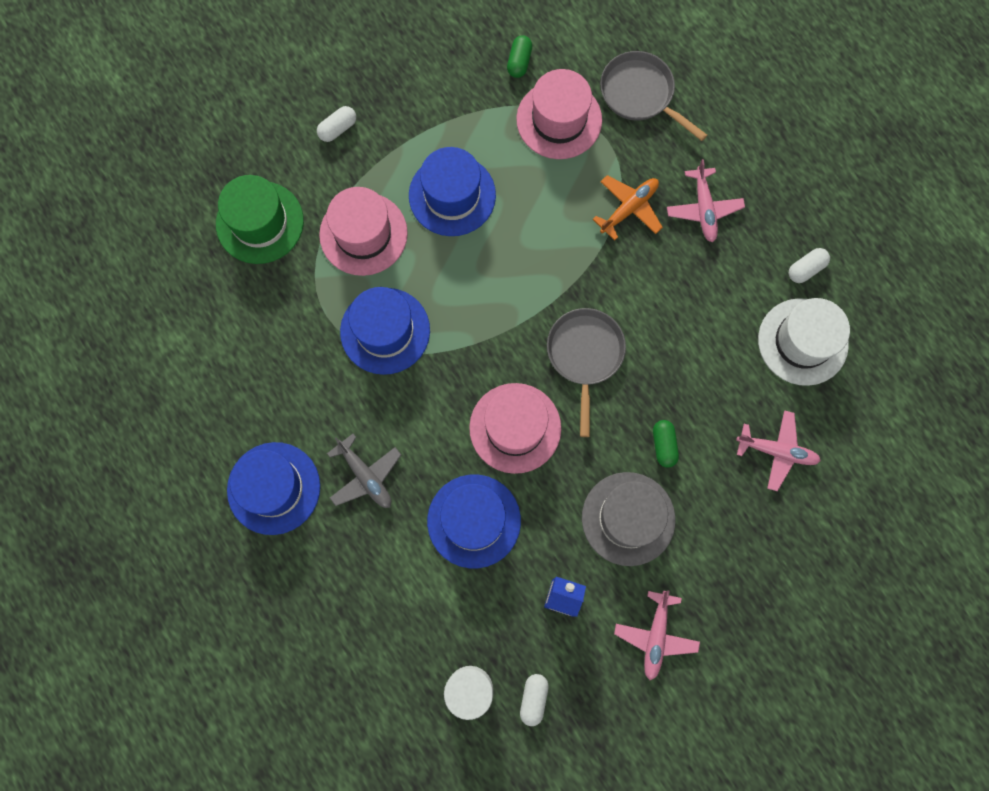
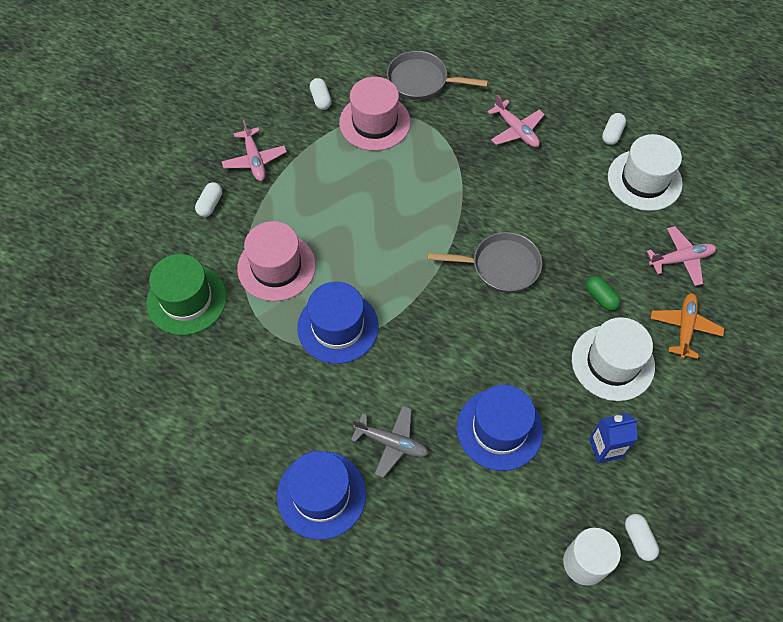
camera: 30 degrees left, 15 degrees down
blue hat [409,147,496,236] -> none
pink hat [469,383,561,474] -> none
green capsule [507,35,532,78] -> white capsule [310,78,332,110]
grey pan [547,308,626,437] -> grey pan turned 120 degrees clockwise [428,232,542,293]
grey hat [582,472,676,566] -> white hat [572,317,655,401]
orange plane [592,175,663,241] -> orange plane moved to [651,293,724,359]
pink plane [614,590,700,680] -> pink plane moved to [221,120,287,181]

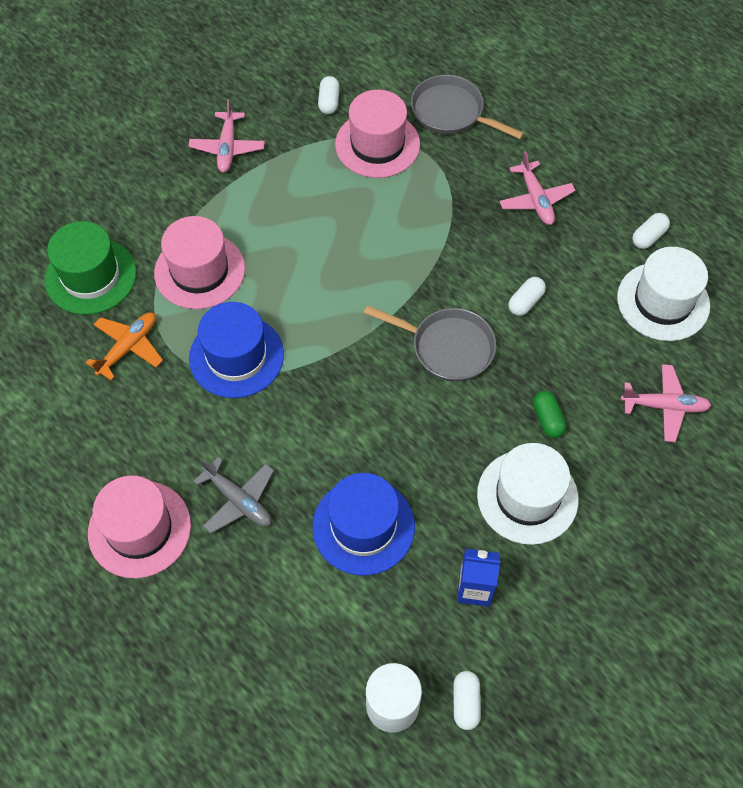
camera: 20 degrees right, 0 degrees up
white capsule [195,182,222,217] -> white capsule moved to [508,277,546,316]
blue hat [277,451,366,540] -> pink hat [88,476,191,578]
orange plane [651,293,724,359] -> orange plane moved to [86,312,163,380]

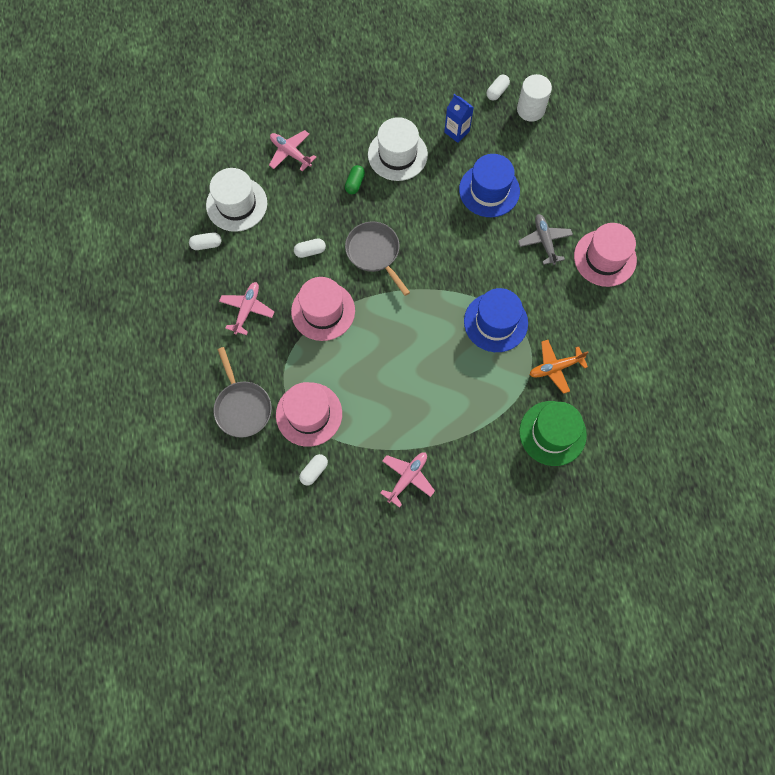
camera: 145 degrees left, 10 degrees up
pink hat [154,216,245,309] -> pink hat moved to [291,277,355,341]

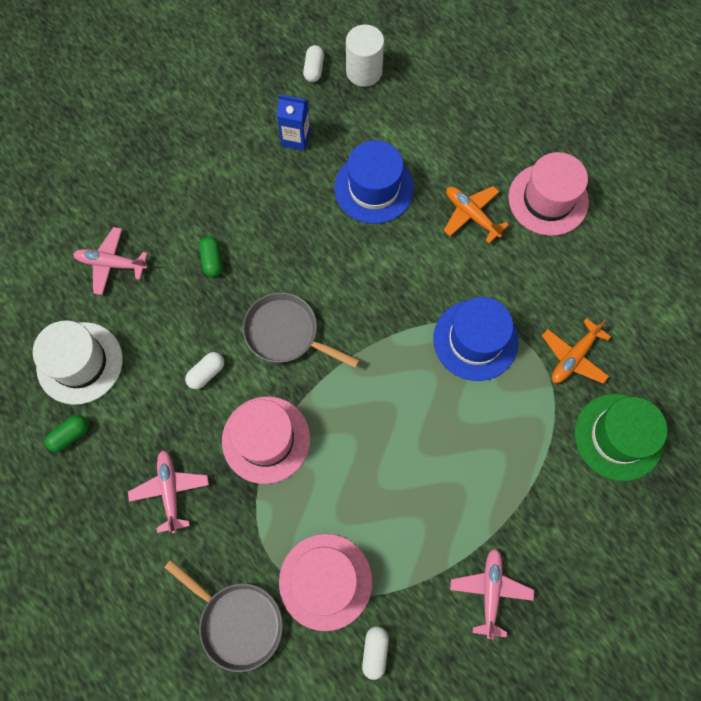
camera: 30 degrees left, 0 degrees up
white capsule [189,232,222,250] -> green capsule [45,415,88,452]
white hat [368,117,428,181] -> none
grey plane [518,214,573,265] -> orange plane [444,186,509,243]

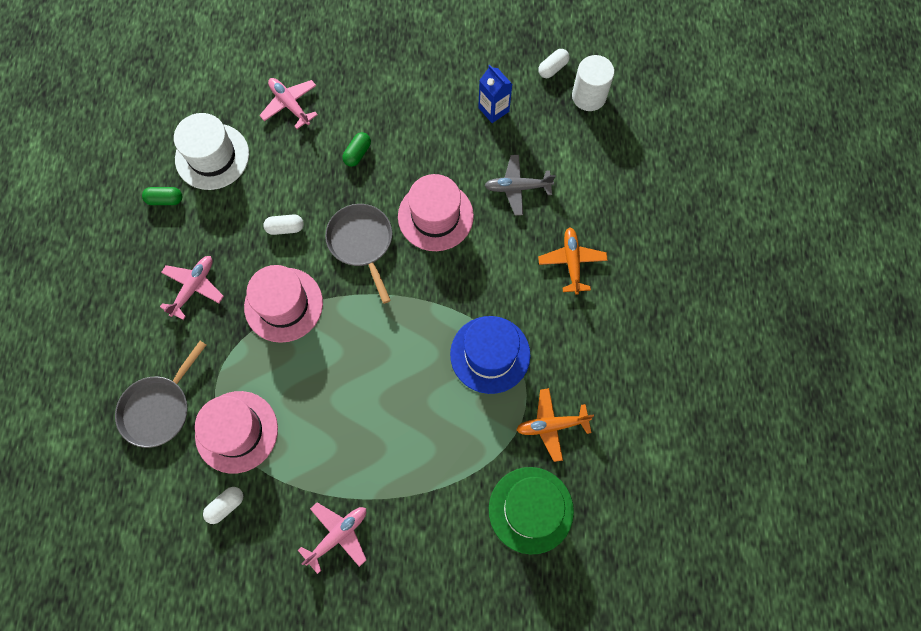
camera: 40 degrees right, 0 degrees up
grey pan [164,560,283,672] -> grey pan turned 45 degrees clockwise [115,341,206,448]
blue hat [334,140,414,224] -> grey plane [484,155,556,216]
pink hat [508,152,589,236] -> pink hat moved to [398,174,474,251]

